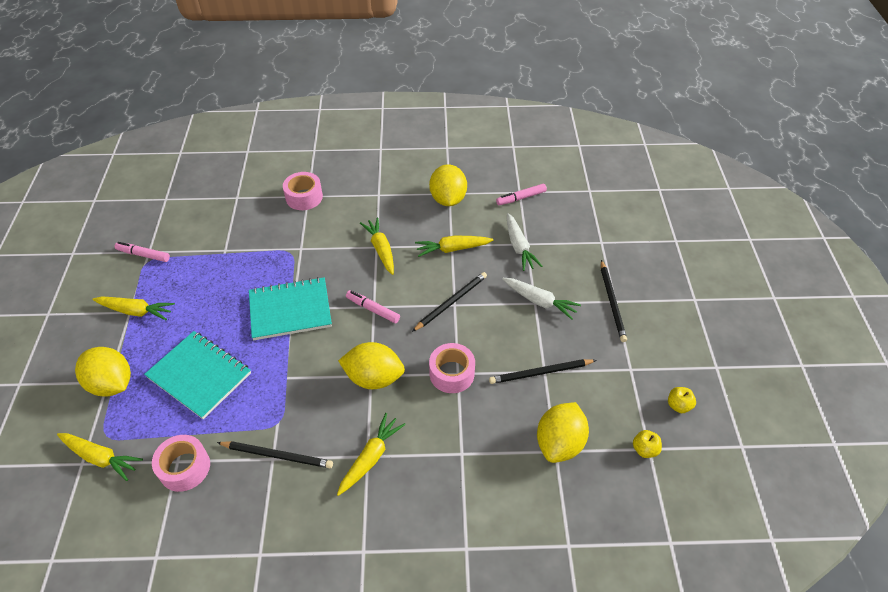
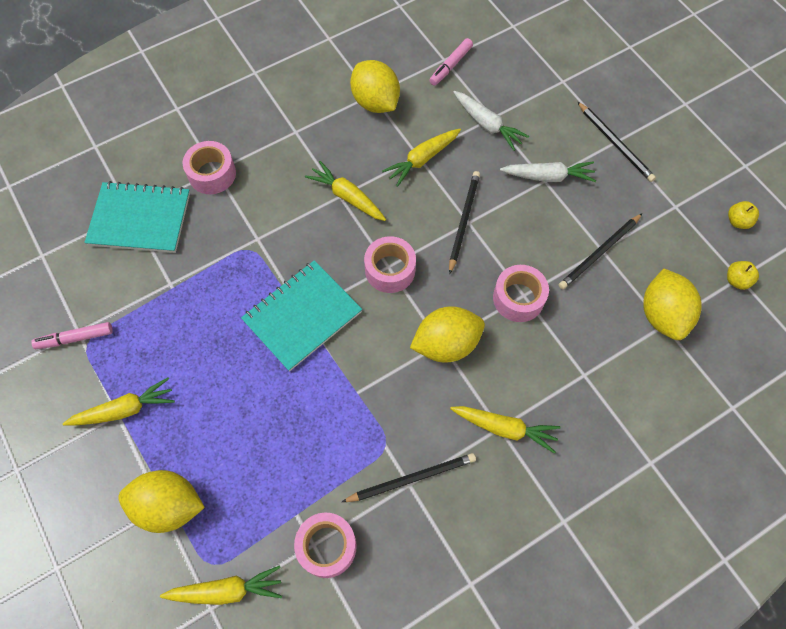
camera: 30 degrees left, 15 degrees up
turquoise notebook [144,331,251,419] -> turquoise notebook moved to [84,181,190,253]
yellow carrot [337,413,406,496] -> yellow carrot turned 105 degrees clockwise [450,406,561,453]
pink marker [346,290,400,323] -> pink tape [364,236,416,293]

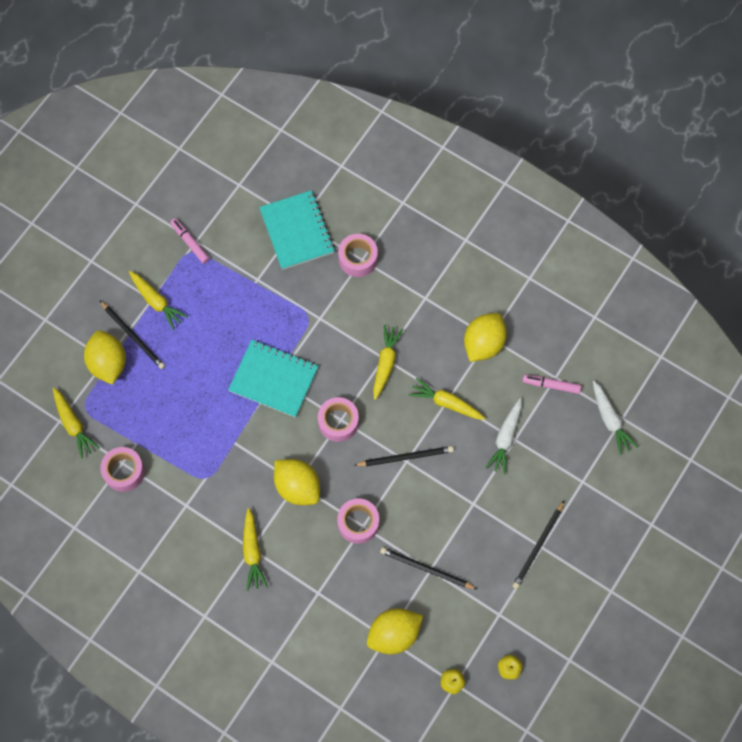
camera: 65 degrees right, 5 degrees up
black pencil [342,453,476,502] -> black pencil moved to [99,300,165,369]
white carrot [500,161,596,182] -> white carrot moved to [593,381,638,455]

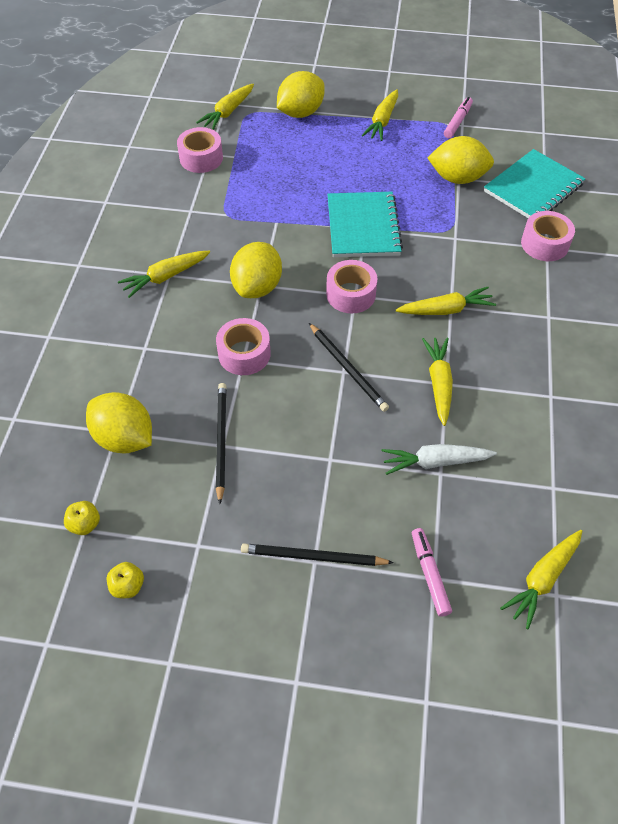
camera: 65 degrees right, 15 degrees down
black pencil [99,300,165,369] -> none
yellow lemon [464,313,507,362] -> yellow lemon moved to [427,136,494,184]
pink marker [522,375,581,394] -> pink marker moved to [412,528,452,617]
white carrot [593,381,638,455] -> yellow carrot [500,530,582,629]

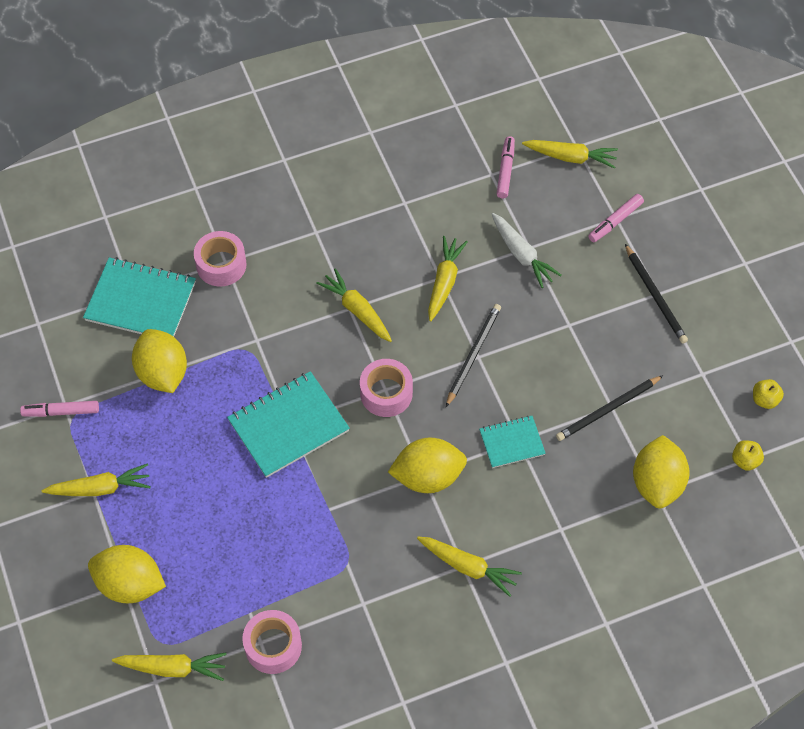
camera: 120 degrees left, 5 degrees up
pink tape [216,318,271,375] -> turquoise notebook [479,415,546,468]
yellow carrot [422,338,453,426] -> yellow carrot turned 135 degrees clockwise [428,236,468,322]
none -> pink marker [497,136,515,198]

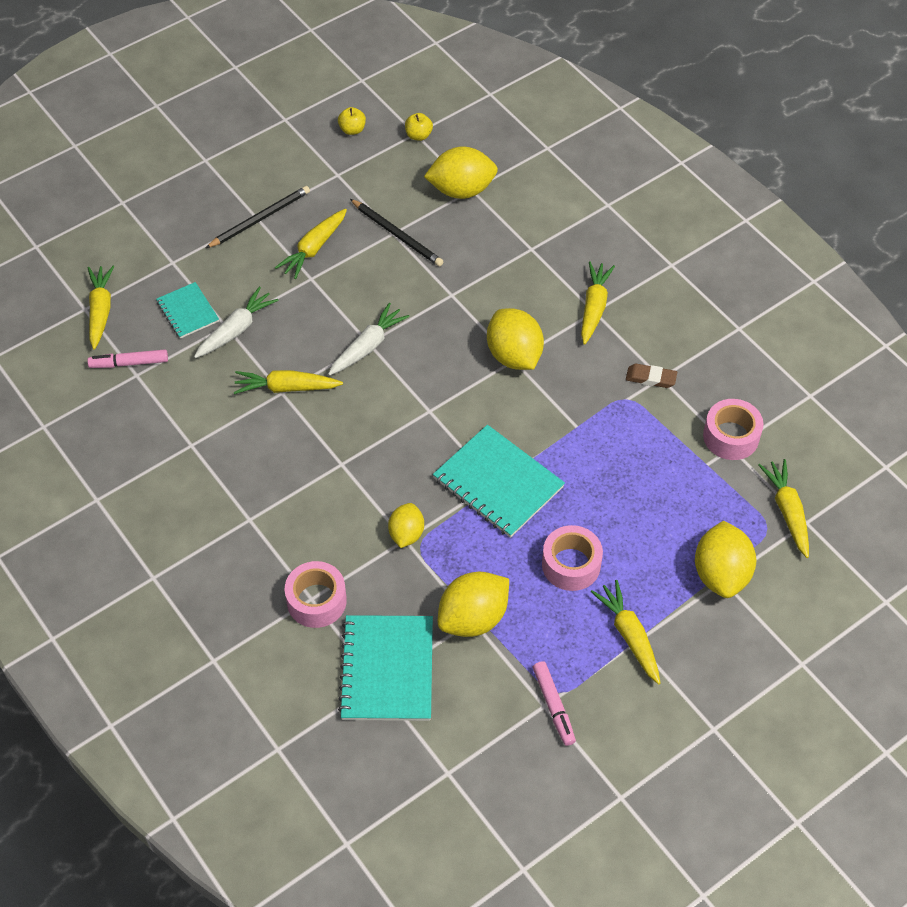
camera: 105 degrees left, 5 degrees down
yellow carrot [316,268,392,342] -> yellow carrot moved to [275,209,347,279]
pink tape [360,359,413,417] -> pink tape moved to [542,525,603,591]
black pencil [446,304,501,407] -> white carrot [328,303,410,376]
turquoise notebook [479,415,546,468] -> turquoise notebook moved to [156,282,219,339]
pink marker [588,194,644,242] -> none
none -> yellow lemon [388,503,424,548]
none -> brown eraser [626,364,677,388]

